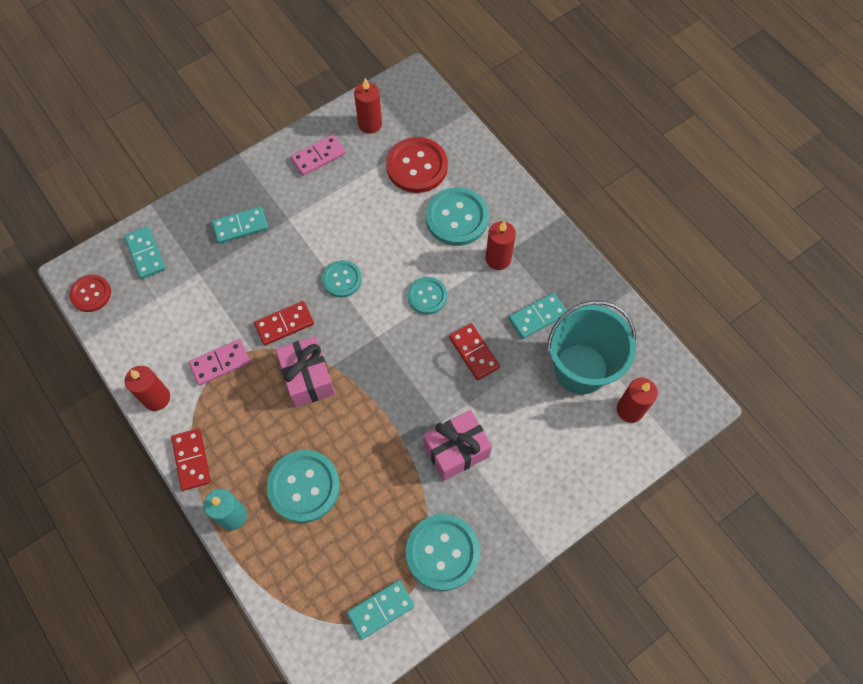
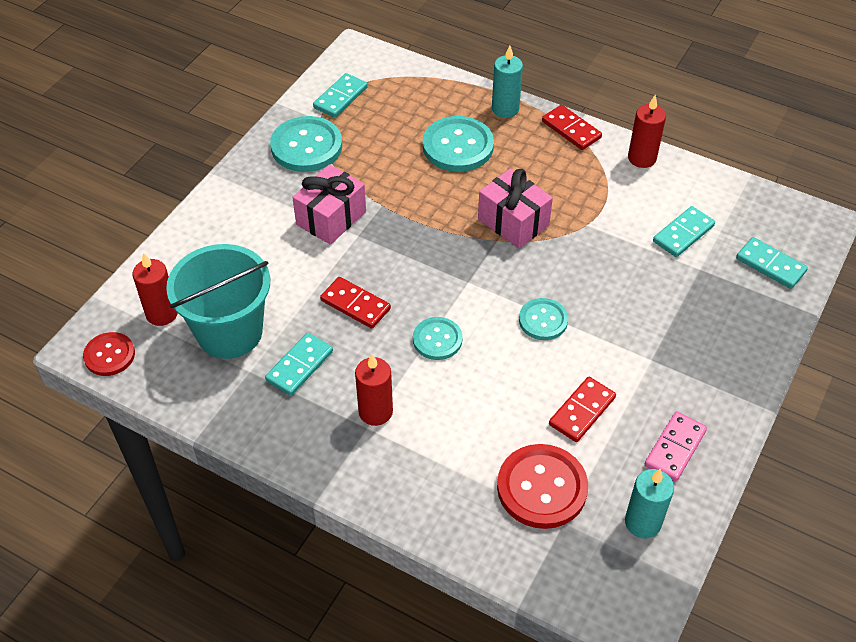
camera: 155 degrees right, 15 degrees down
red button [69,274,111,312] -> red button moved to [83,332,135,376]
pink domino [189,339,250,386] -> none
turquoise domino [212,207,268,244] -> turquoise domino moved to [653,206,715,257]
red domino [254,301,314,345] -> red domino moved to [549,377,616,442]
red candle [354,78,382,134] -> turquoise candle [625,469,674,538]
turquoise button [426,187,489,246] -> none

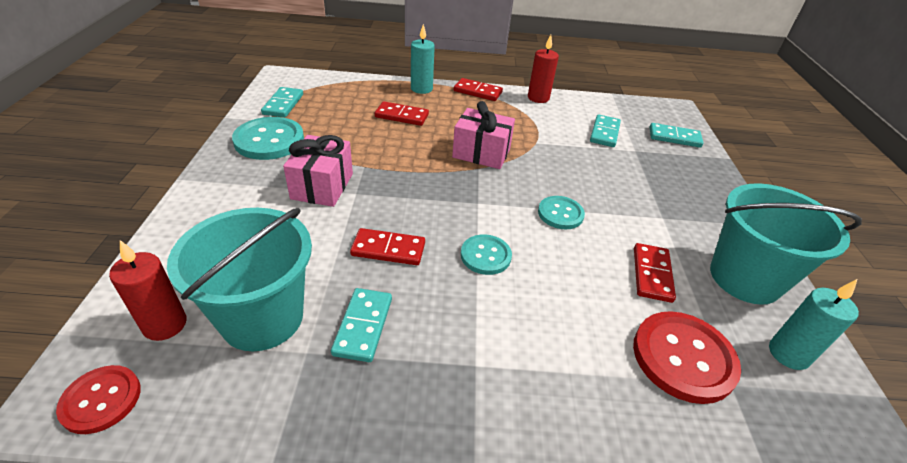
camera: 30 degrees left, 10 degrees down
red candle [355,354,393,426] -> none
turquoise button [423,116,494,172] -> red domino [375,101,429,126]
pink domino [645,412,707,482] -> turquoise bucket [710,183,862,305]

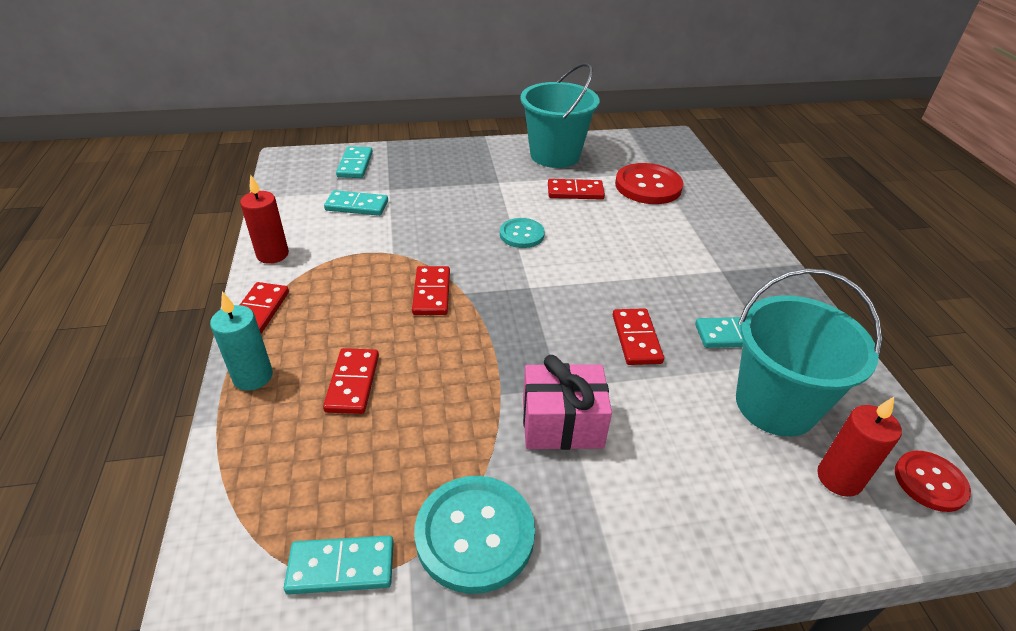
camera: 100 degrees left, 0 degrees up
pink gift [452,101,515,169] -> red domino [412,266,450,315]
turquoise button [461,234,512,275] -> none
turquoise candle [769,279,859,370] -> none

